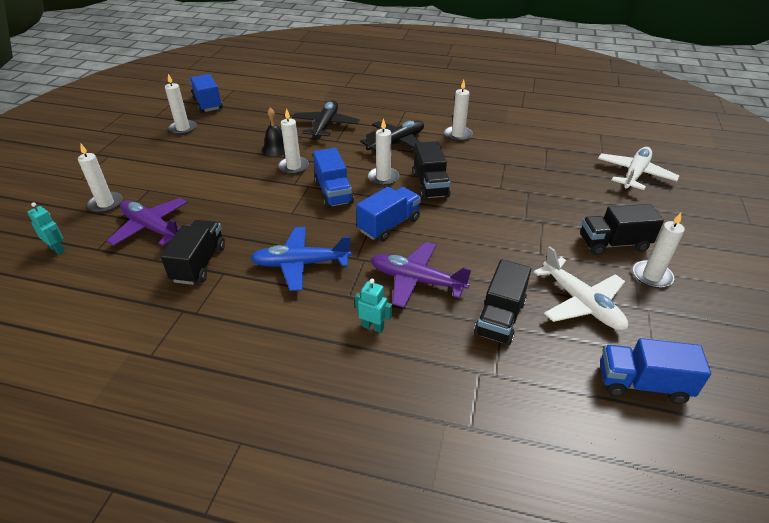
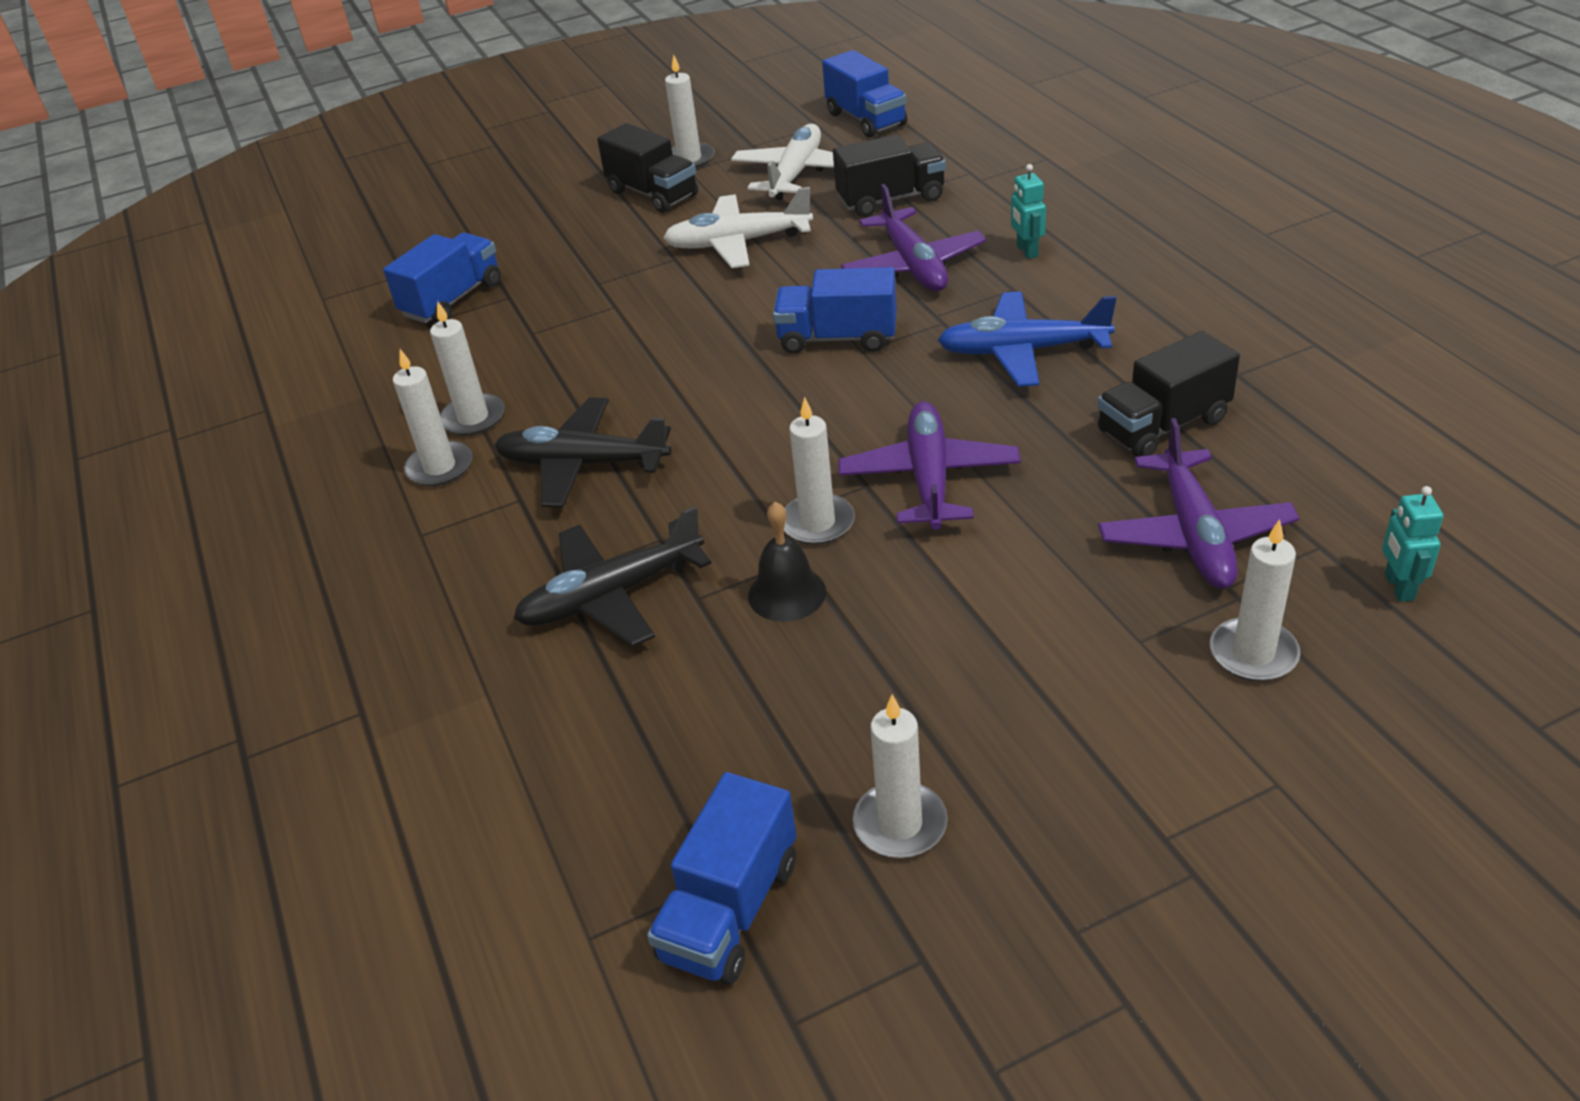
camera: 125 degrees left, 0 degrees up
blue plane [251,227,352,291] -> blue plane turned 135 degrees clockwise [938,291,1116,387]
blue truck [313,148,354,208] -> blue truck moved to [383,233,501,323]
white candle [368,118,399,186] -> white candle moved to [393,349,473,487]
black truck [413,141,451,200] -> none
white plane [598,147,679,190] -> white plane moved to [663,187,813,268]
none -> purple plane [838,401,1021,530]

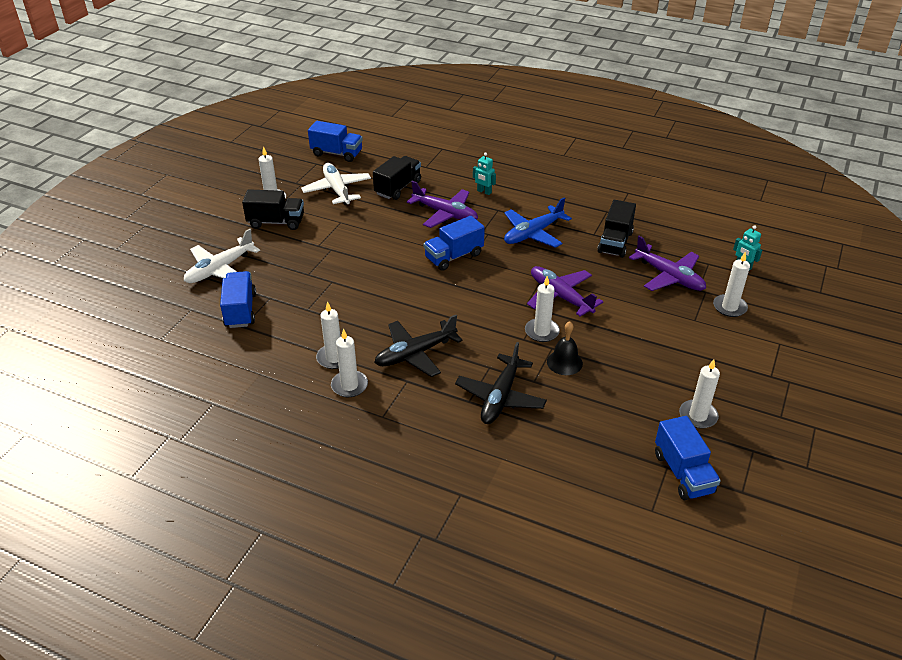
camera: 45 degrees left, 0 degrees up
white plane [663,187,813,268] -> white plane moved to [184,229,260,283]

